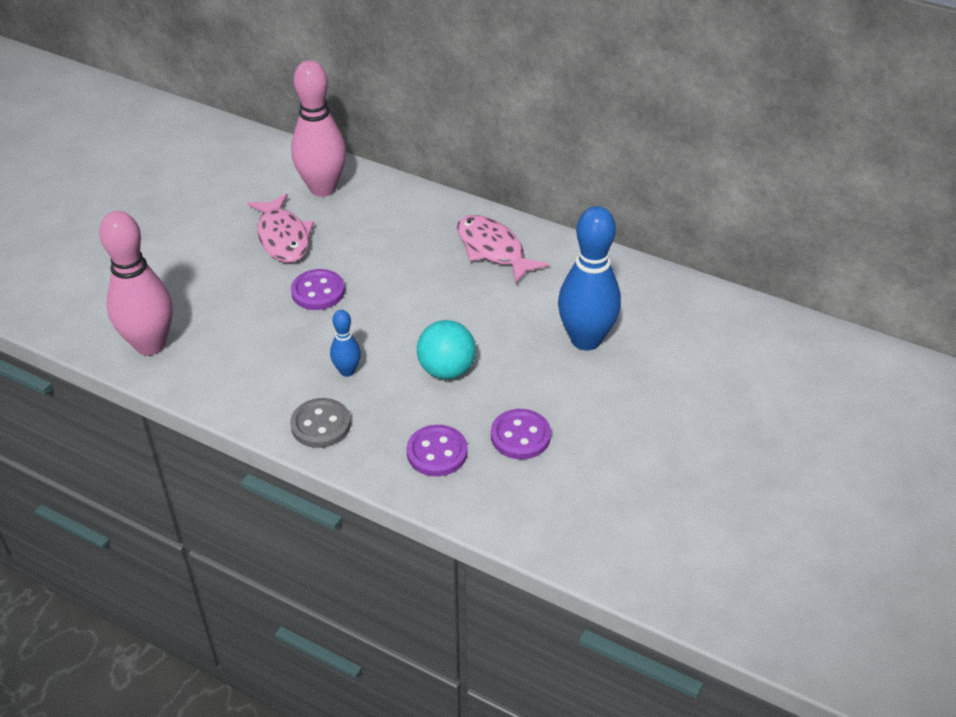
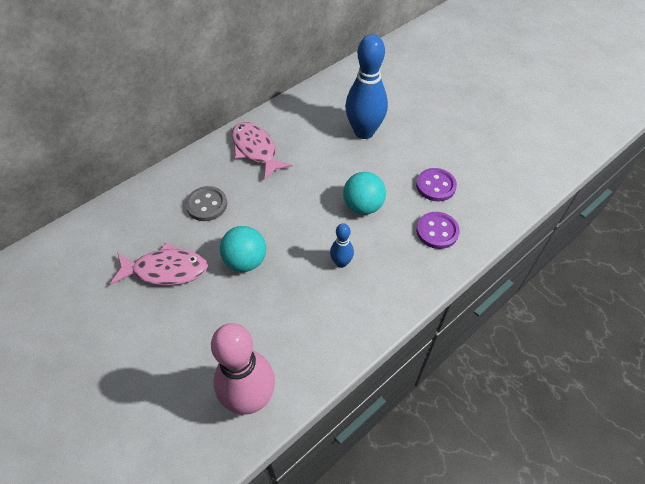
camera: 70 degrees left, 10 degrees up
grey button [290,398,351,448] -> grey button moved to [186,186,227,221]
pink bowling pin [291,60,346,197] -> none
purple button [291,269,345,310] -> turquoise ball [220,226,266,272]
pink fish [457,215,549,284] -> pink fish turned 75 degrees clockwise [232,122,292,180]

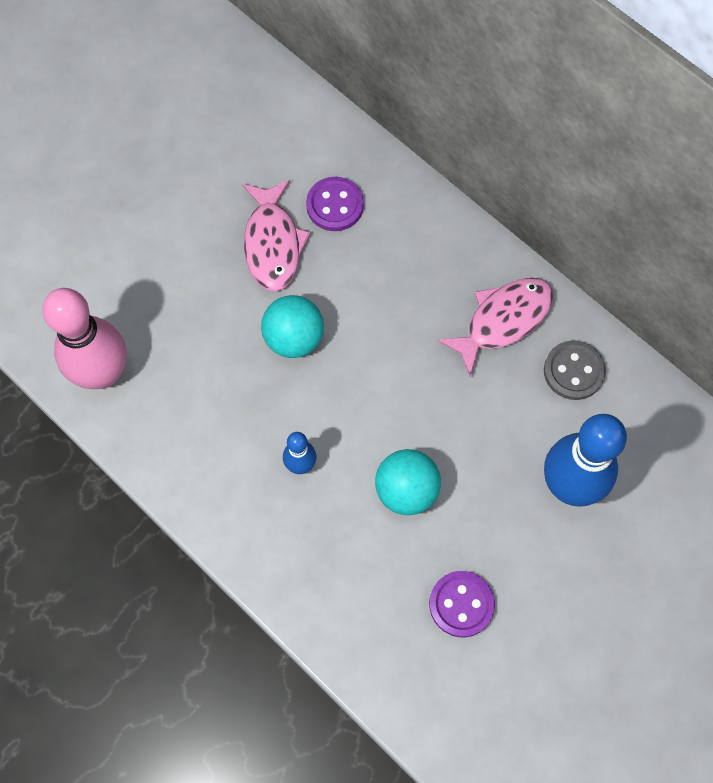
camera: 85 degrees right, 15 degrees up
grey button [186,186,227,221] -> grey button moved to [544,341,606,400]
purple button [416,212,460,249] -> purple button moved to [306,177,364,231]

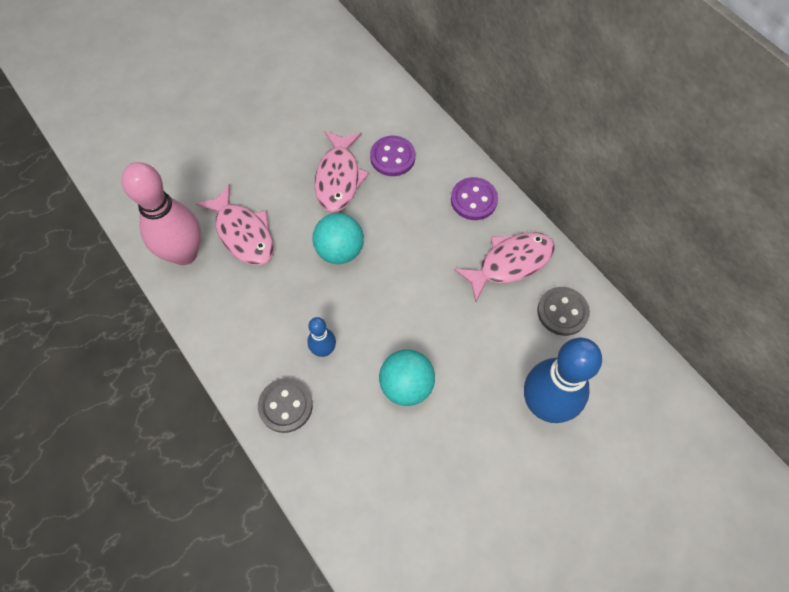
camera: 10 degrees right, 5 degrees down
purple button [429,571,495,637] -> purple button moved to [451,177,498,220]
none -> pink fish [196,184,274,266]
none -> grey button [258,378,313,433]

